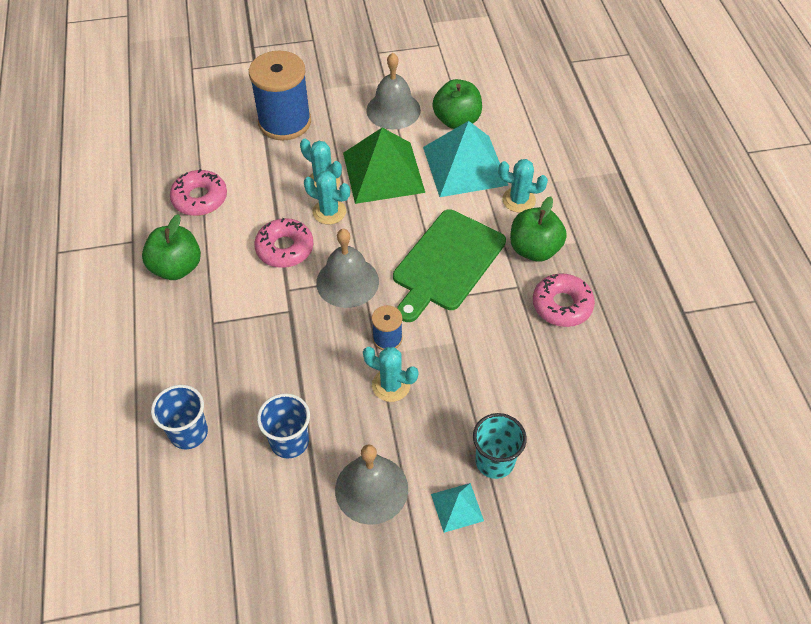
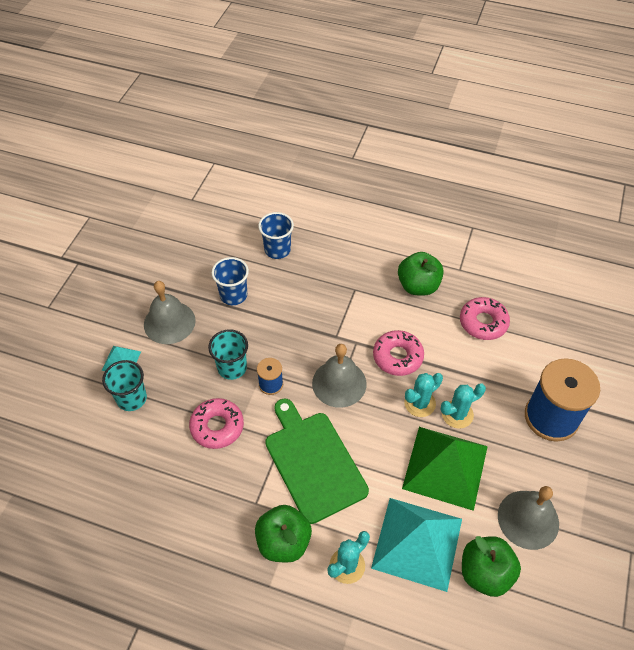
camera: 120 degrees right, 0 degrees up
turquoise cactus [363,347,418,402] -> turquoise cup [208,329,248,380]
pink donut [533,273,595,327] -> pink donut moved to [189,398,244,449]

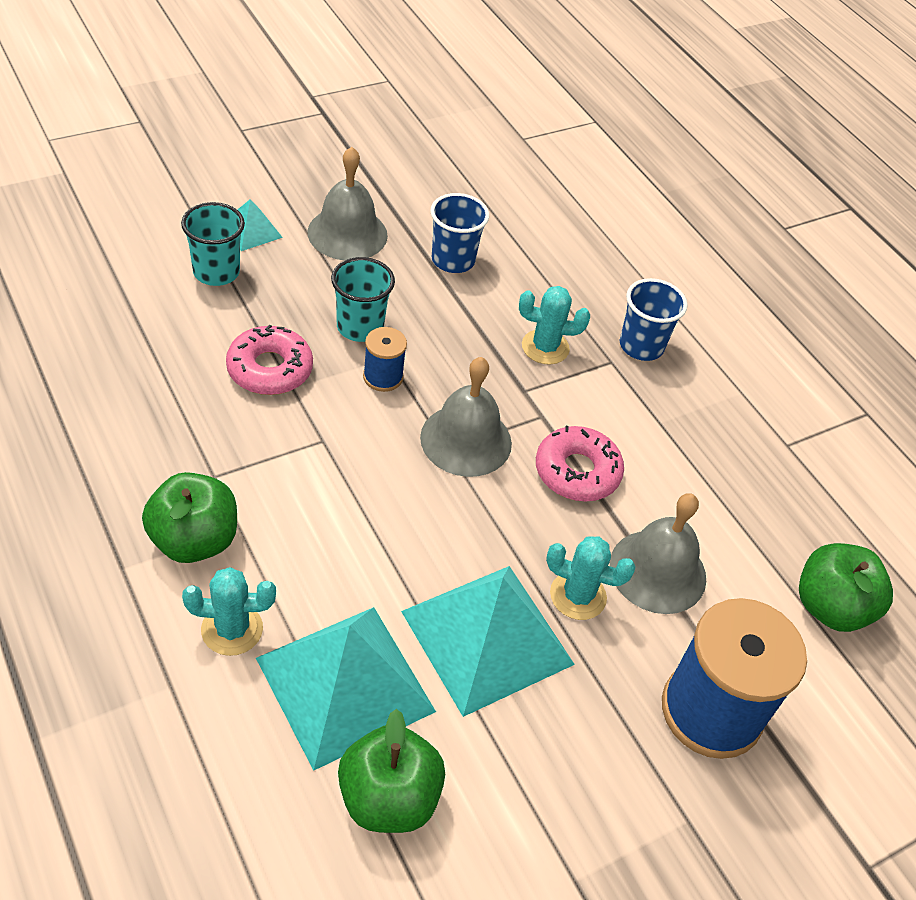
camera: 35 degrees right, 5 degrees down
blue cup [258,212,294,259] -> blue cup moved to [620,278,688,361]
green cutting board [265,398,369,524] -> none
green apple [398,252,444,296] -> green apple moved to [799,543,893,632]
green pyramid [402,427,488,511] -> turquoise pyramid [401,566,575,717]
turquoise cactus [404,373,443,417] -> turquoise cactus moved to [519,286,590,365]
pink donut [460,297,510,340] -> none
grey bell [498,486,559,550] -> grey bell moved to [610,493,706,614]

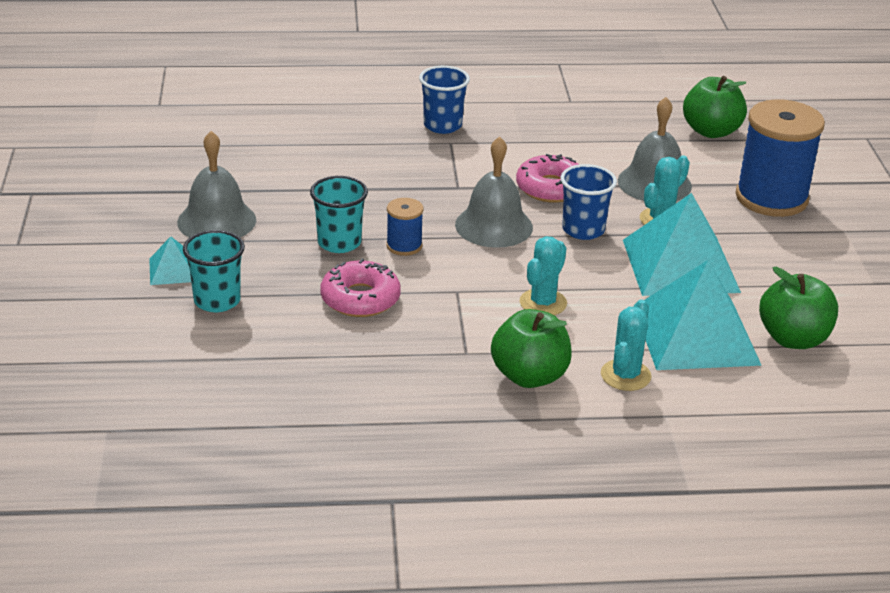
camera: 60 degrees left, 15 degrees down
blue cup [430,193,489,273] -> blue cup moved to [561,164,617,240]
turquoise cactus [519,286,590,365] -> turquoise cactus moved to [520,236,567,315]

